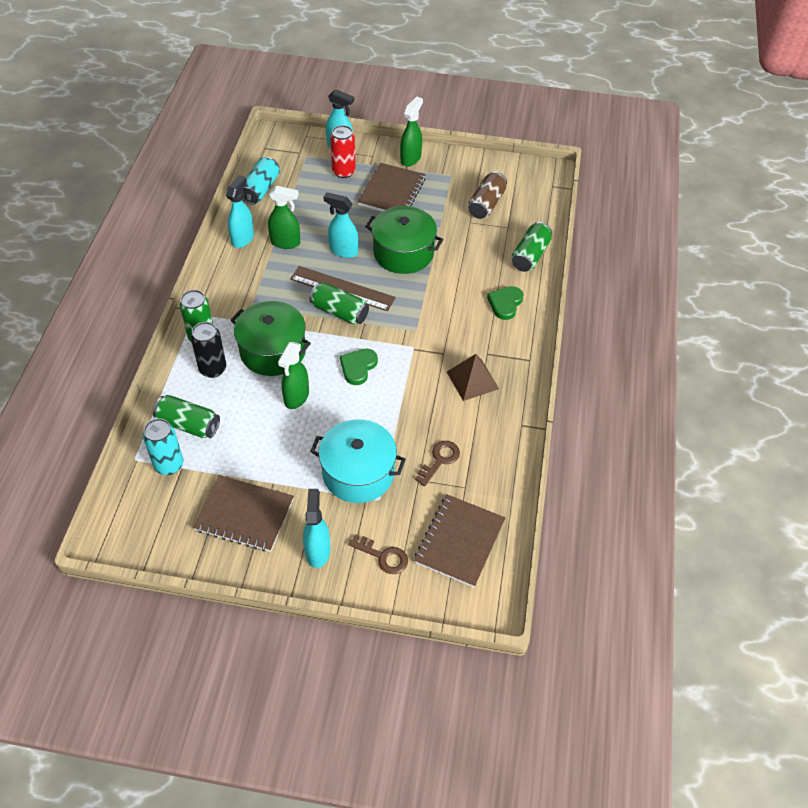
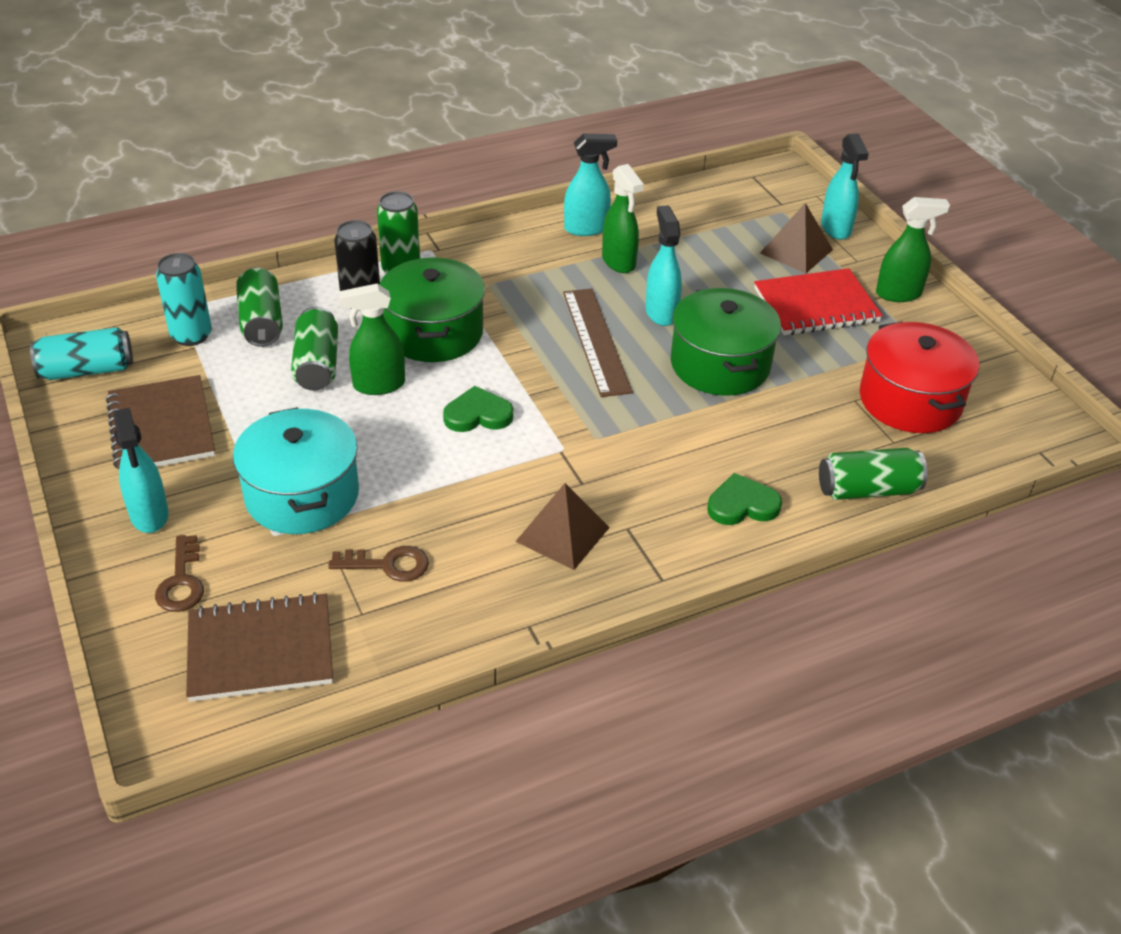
camera: 55 degrees right, 10 degrees down
turquoise can [242,157,280,205] -> turquoise can moved to [30,327,133,380]
turquoise spray bottle [303,489,330,568] -> turquoise spray bottle turned 105 degrees clockwise [113,408,169,533]
green can [309,282,369,325] -> green can moved to [291,307,338,390]
red can [330,125,356,178] -> brown pyramid [760,203,833,273]
brown notebook [358,163,426,212] -> red notebook [754,268,883,335]
brown can [468,171,507,219] -> red pot [860,322,979,433]

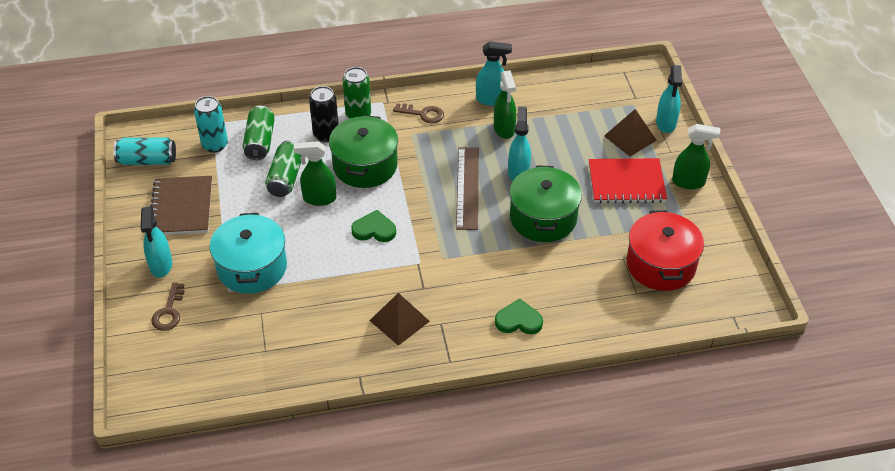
camera: 15 degrees right, 5 degrees up
brown notebook [186,592,333,702] -> none
brown key [328,546,429,582] -> brown key moved to [393,103,444,124]
green can [819,448,927,500] -> none

